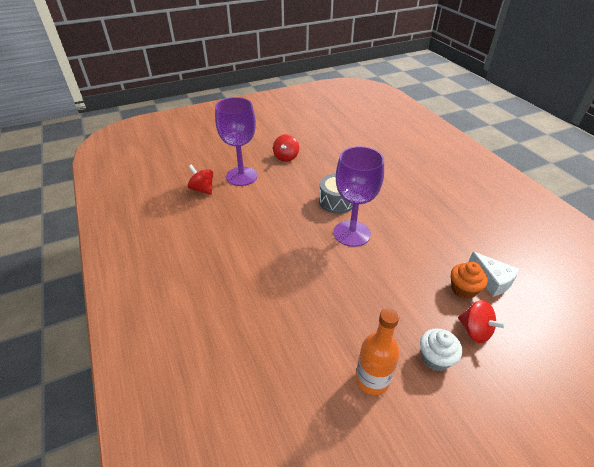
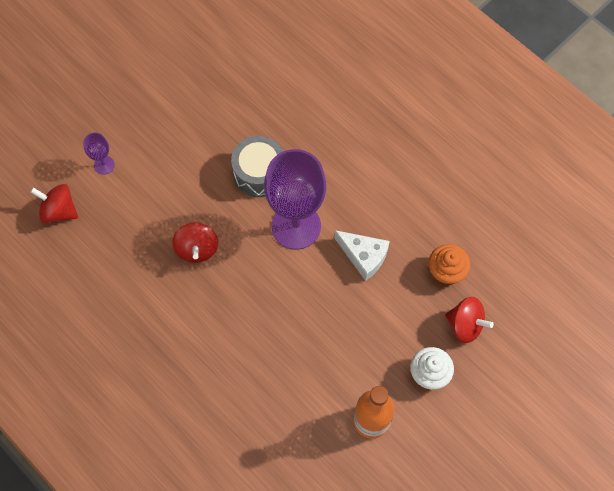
camera: 20 degrees left, 25 degrees up
purple goblet [215,97,258,186] -> purple goblet [83,132,115,175], size x0.43
red spinning top [273,134,299,162] -> red spinning top moved to [172,223,218,263]
white cheese [468,252,520,297] -> white cheese moved to [334,230,390,281]

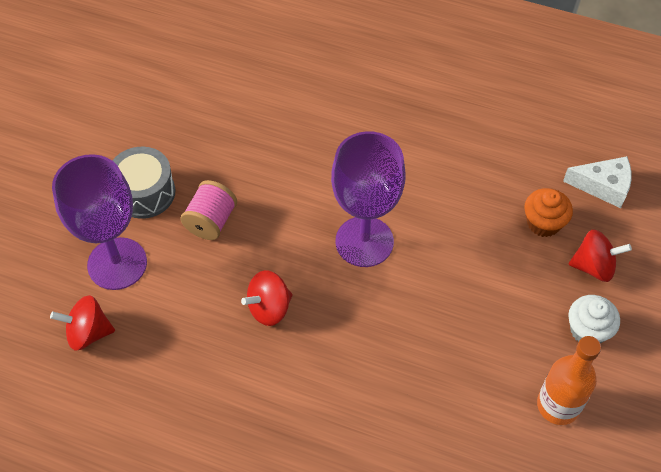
camera: 25 degrees left, 10 degrees down
purple goblet [83,132,115,175] -> purple goblet [52,154,147,290], size x2.35
red spinning top [172,223,218,263] -> red spinning top turned 90 degrees clockwise [241,270,293,326]
grey drum [231,136,283,197] -> grey drum moved to [112,147,175,219]
white cheese [334,230,390,281] -> white cheese moved to [563,156,632,208]
none -> pink spool [180,180,237,240]

